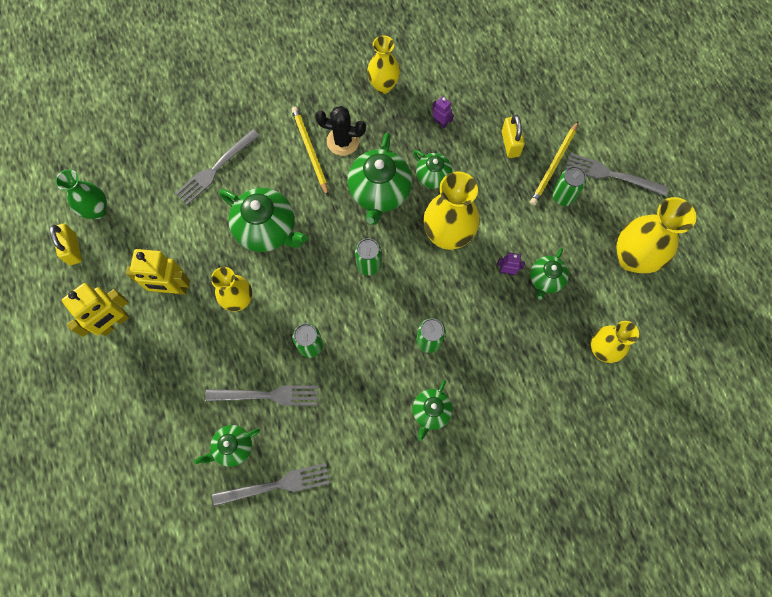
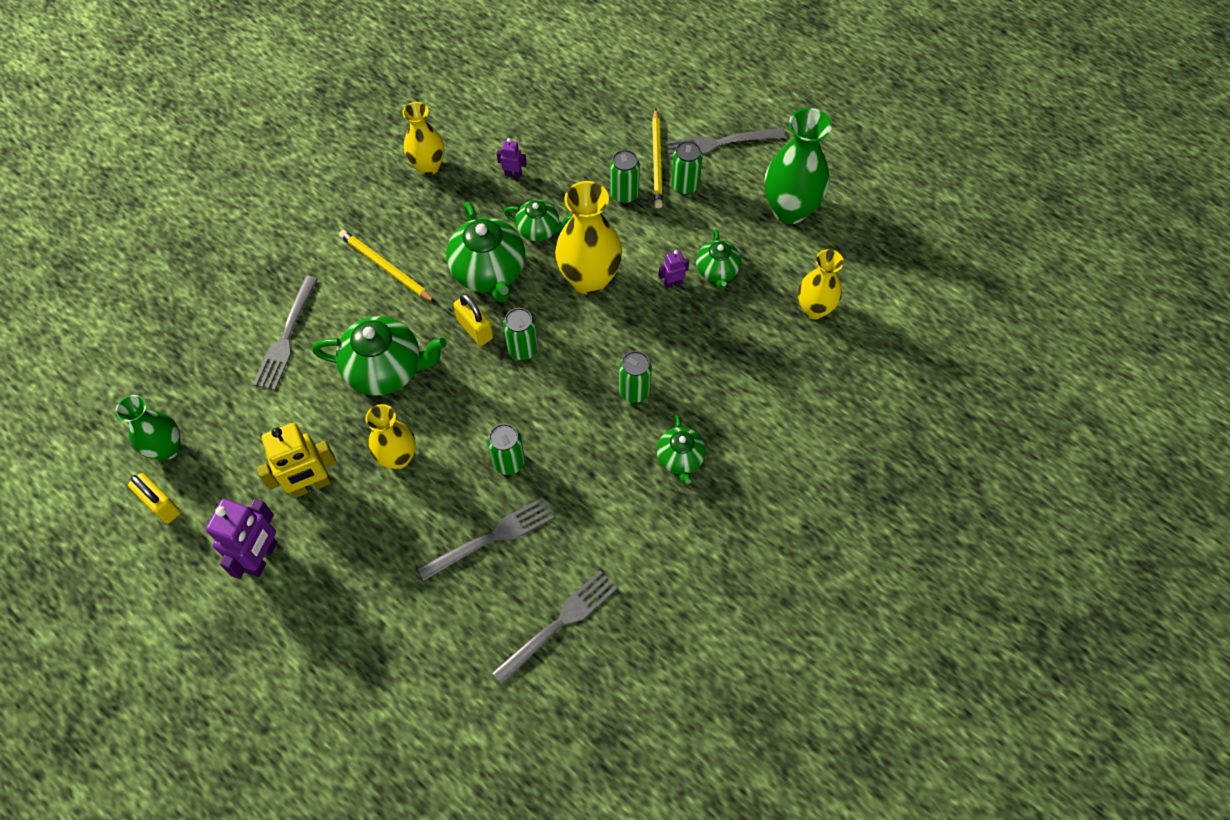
camera: 30 degrees left, 10 degrees down
yellow robot [62,283,129,337] -> purple robot [206,499,277,579]
green teapot [194,425,260,467] -> none
black cactus [315,106,366,156] -> none
yellow padlock [502,115,525,158] -> yellow padlock moved to [453,293,493,346]
yellow vase [617,197,696,273] -> green vase [764,108,832,224]
none -> green can [610,150,640,204]

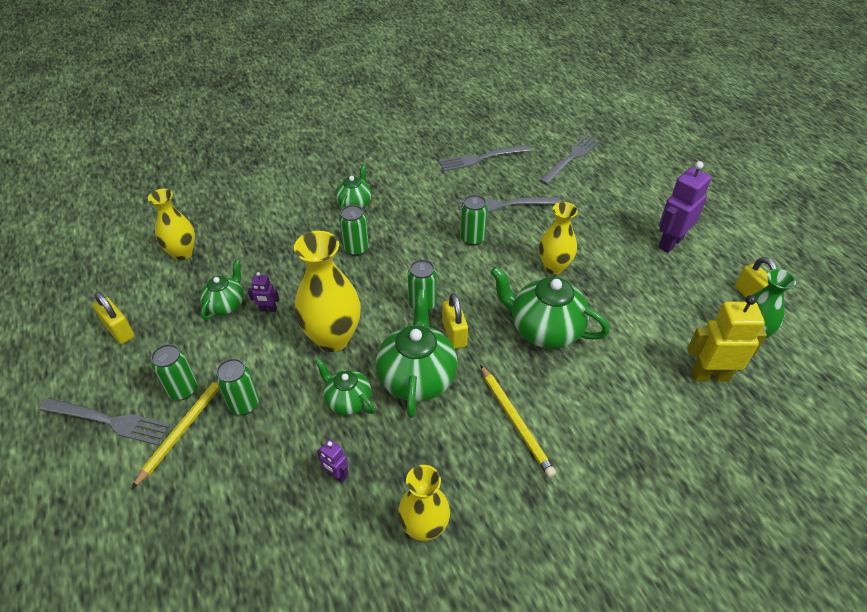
camera: 155 degrees left, 15 degrees down
grey fork [253,276,318,390] -> grey fork moved to [539,135,600,185]
yellow robot [257,423,337,498] -> yellow robot moved to [688,295,767,381]
green vase [764,108,832,224] -> yellow padlock [93,292,135,344]

